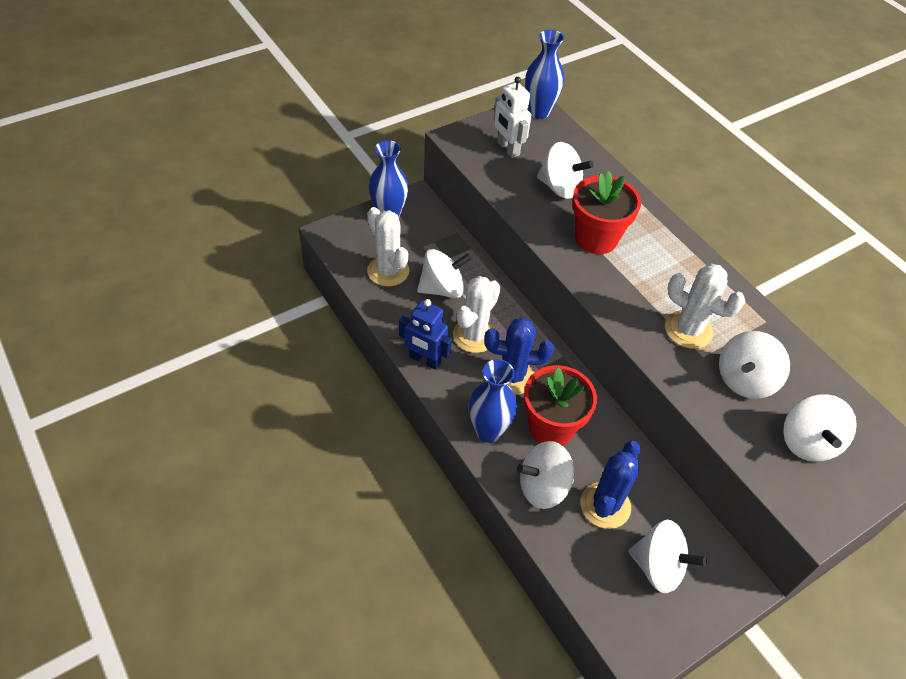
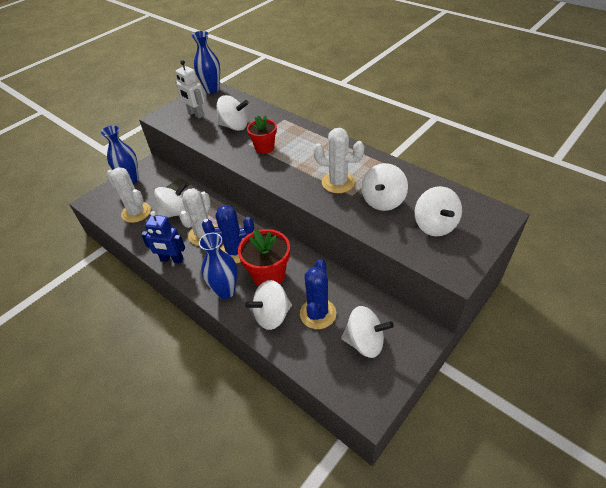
camera: 10 degrees left, 5 degrees down
red flower pot [572,171,641,254] -> red flower pot [247,115,277,154], size x0.66

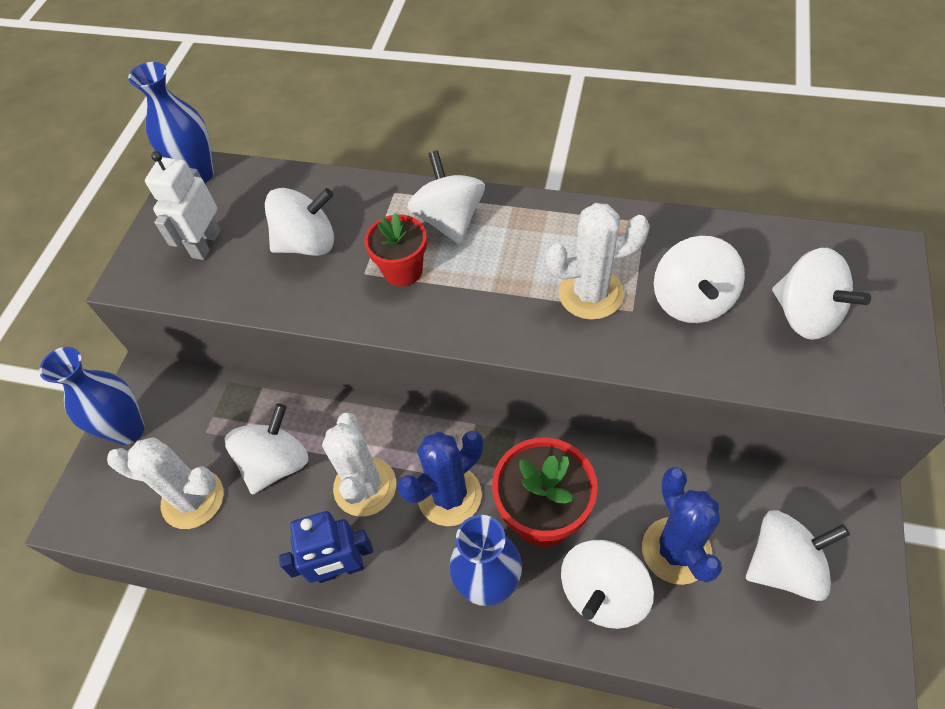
camera: 25 degrees left, 10 degrees up
white robot [175,60,205,119] -> white robot turned 90 degrees clockwise [145,151,220,260]
none -> white spinning top [407,150,485,244]

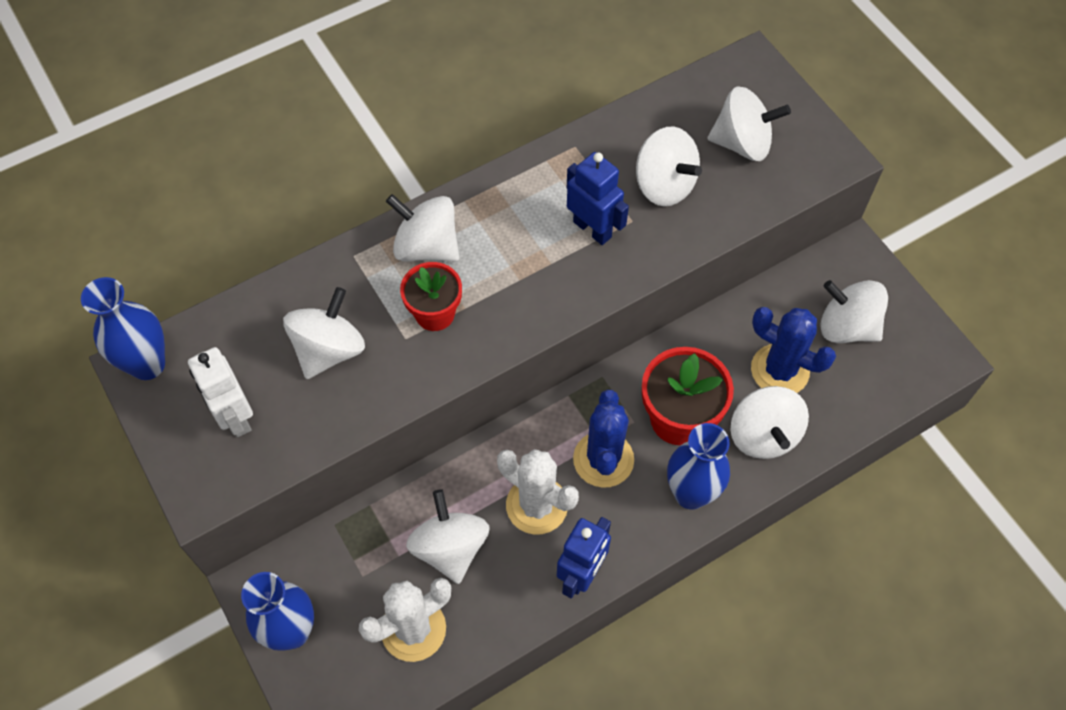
camera: 50 degrees left, 5 degrees up
white cactus [545,203,650,320] -> blue robot [567,152,629,245]
white spinning top [746,511,850,601] -> white spinning top turned 90 degrees counterclockwise [820,280,888,343]

